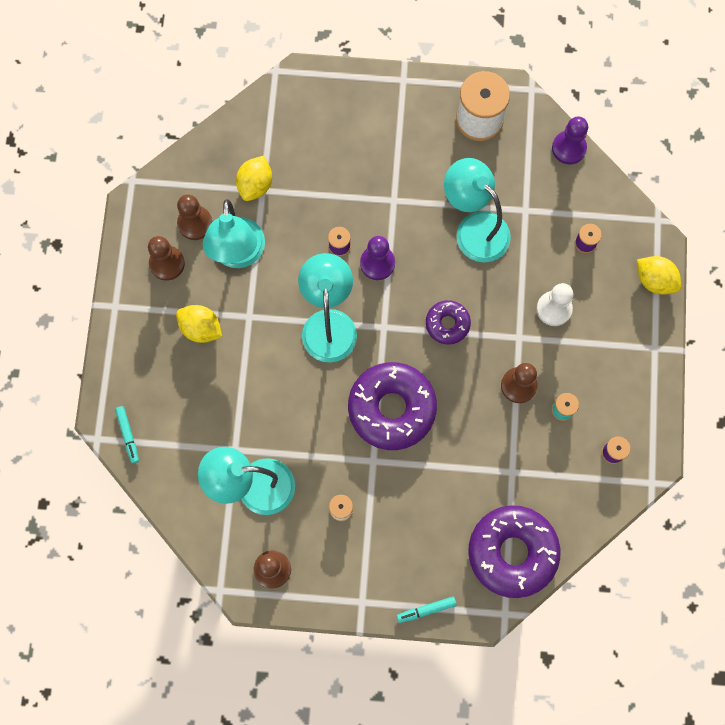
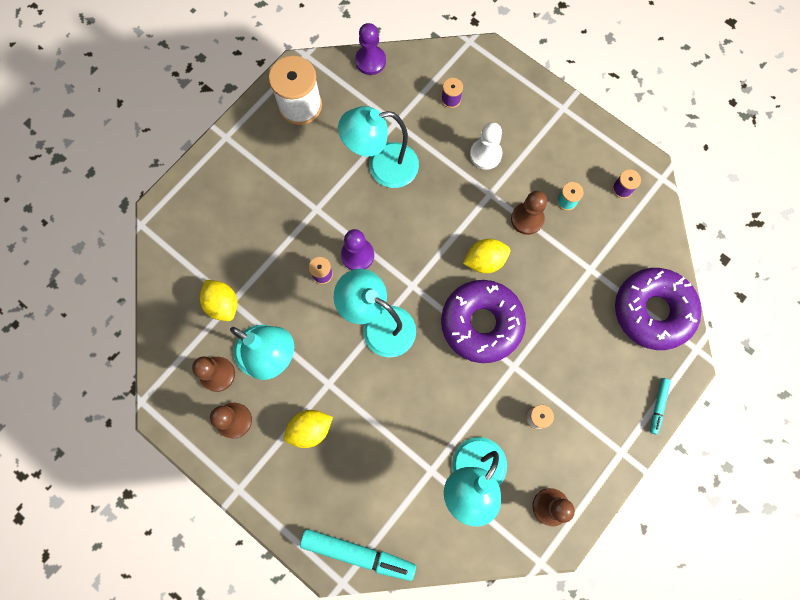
camera: 55 degrees left, 0 degrees up
turquoise marker [115,406,139,463] -> turquoise marker [300,529,416,581], size x1.96
purple donut [426,300,471,345] -> none
yellow lemon [637,256,681,295] -> yellow lemon moved to [463,239,510,273]

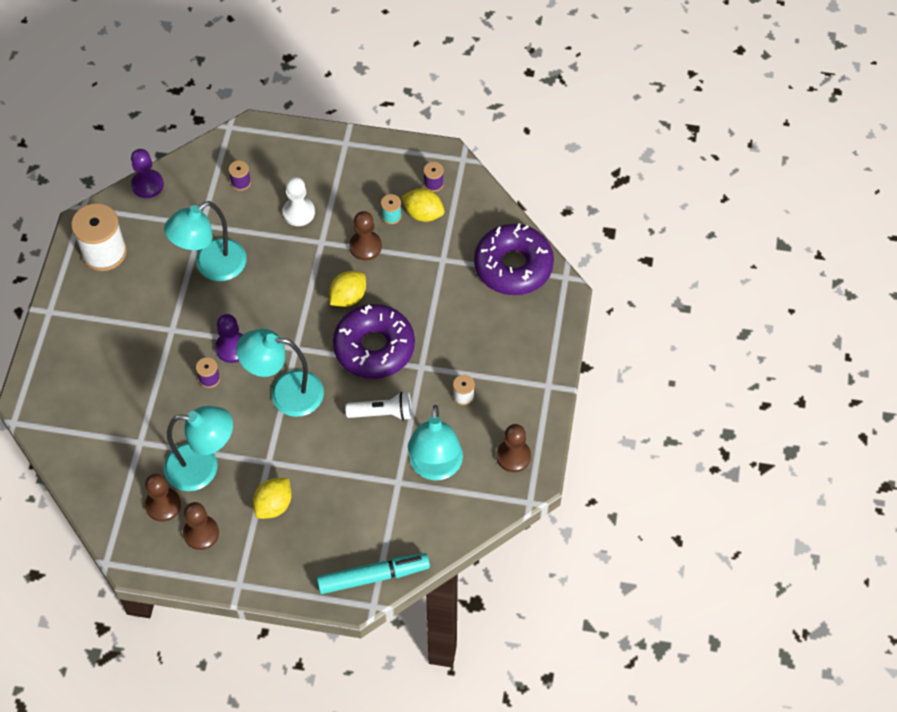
camera: 30 degrees left, 15 degrees down
yellow lemon [200,280,237,321] -> yellow lemon moved to [401,188,445,222]
turquoise marker [650,378,671,435] -> none
none -> white flashlight [345,392,412,421]

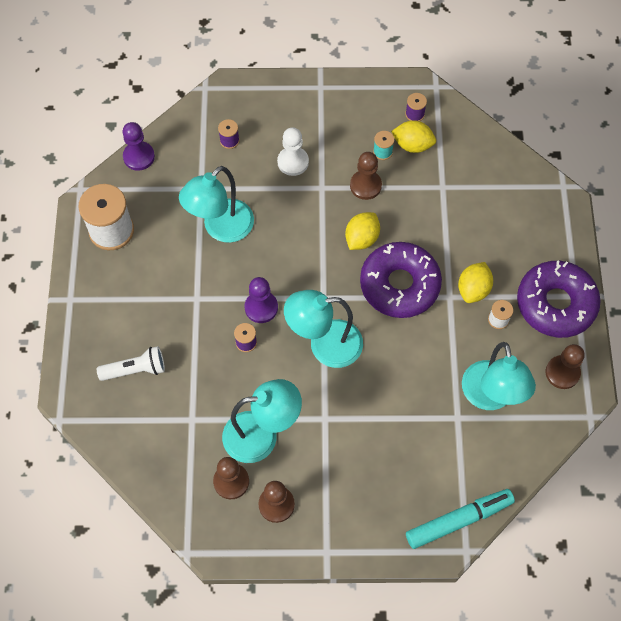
camera: 10 degrees left, 5 degrees up
yellow lemon [253,478,291,519] -> yellow lemon moved to [458,262,493,303]
white flashlight [345,392,412,421] -> white flashlight moved to [97,346,165,381]
purple donut [474,223,554,295] -> purple donut moved to [517,260,601,338]

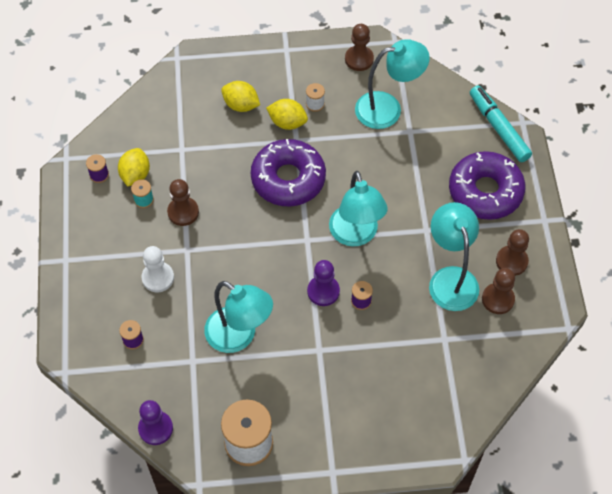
camera: 95 degrees left, 5 degrees down
white flashlight [97,346,165,381] -> none
yellow lemon [345,212,380,250] -> yellow lemon moved to [221,81,260,112]
purple donut [517,260,601,338] -> purple donut moved to [449,151,525,220]

